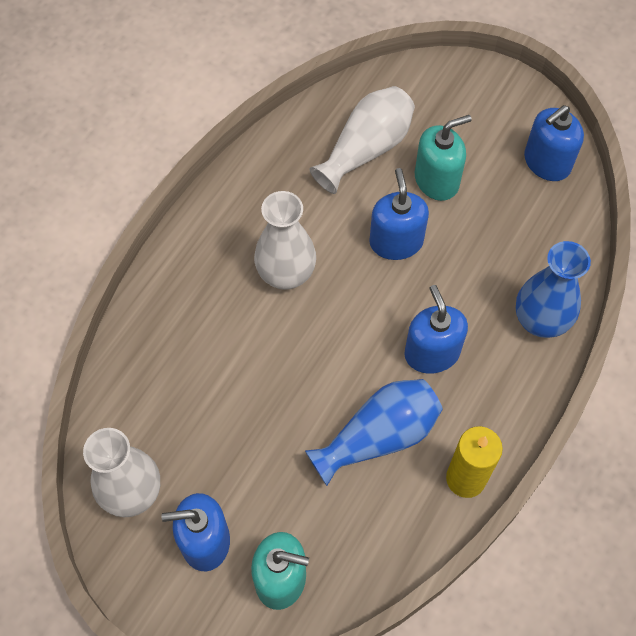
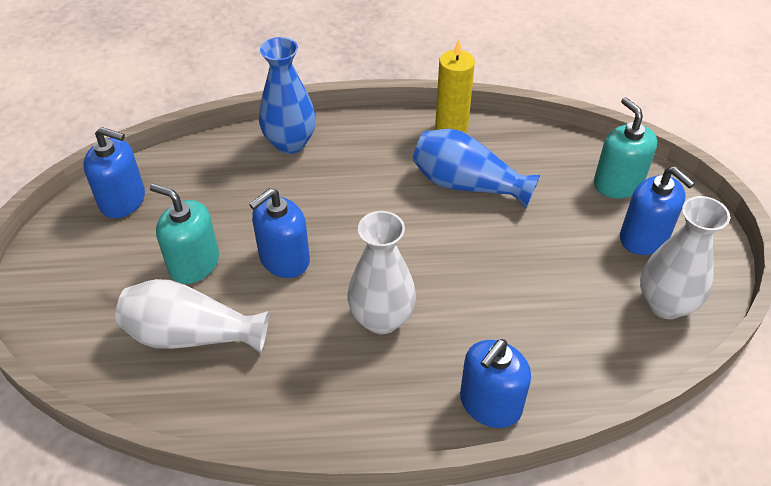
camera: 125 degrees left, 15 degrees down
blue soap dispenser [404,285,468,374] -> blue soap dispenser moved to [460,339,531,428]

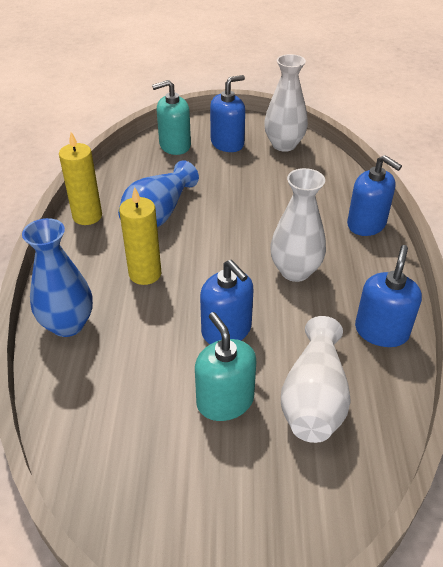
camera: 85 degrees left, 5 degrees down
blue soap dispenser [83,127,145,218] -> blue soap dispenser moved to [355,245,422,347]
turquoise soap dispenser [150,184,219,284] -> turquoise soap dispenser turned 120 degrees clockwise [195,312,256,421]
none -> yellow candle [119,187,161,285]

